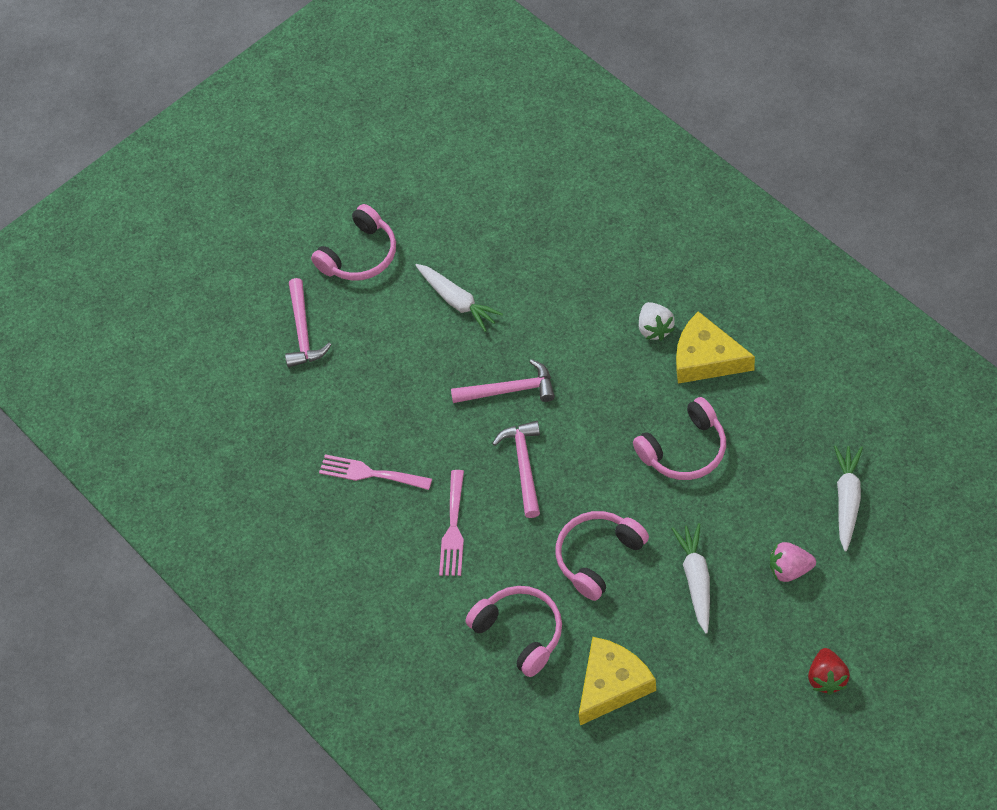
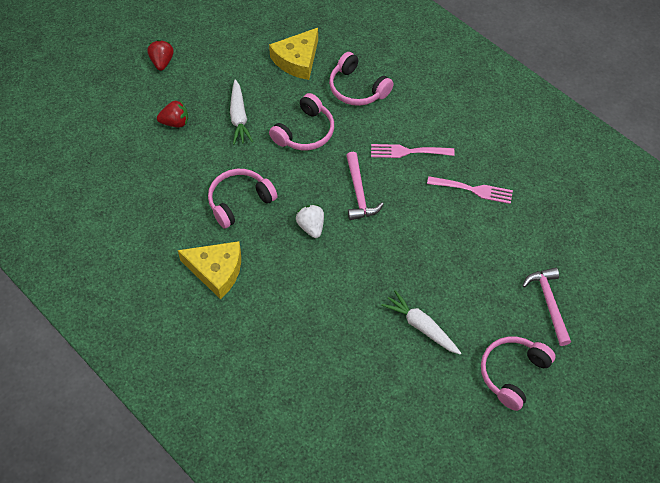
camera: 170 degrees right, 0 degrees up
pink fork [439,470,464,576] -> pink fork turned 90 degrees counterclockwise [371,144,455,158]
pink hammer [451,359,555,403] -> none
white strawberry [639,302,675,341] -> white strawberry moved to [296,205,324,238]
pink strawberry [770,542,816,582] -> red strawberry [157,101,188,128]
white carrot [834,445,863,552] -> none

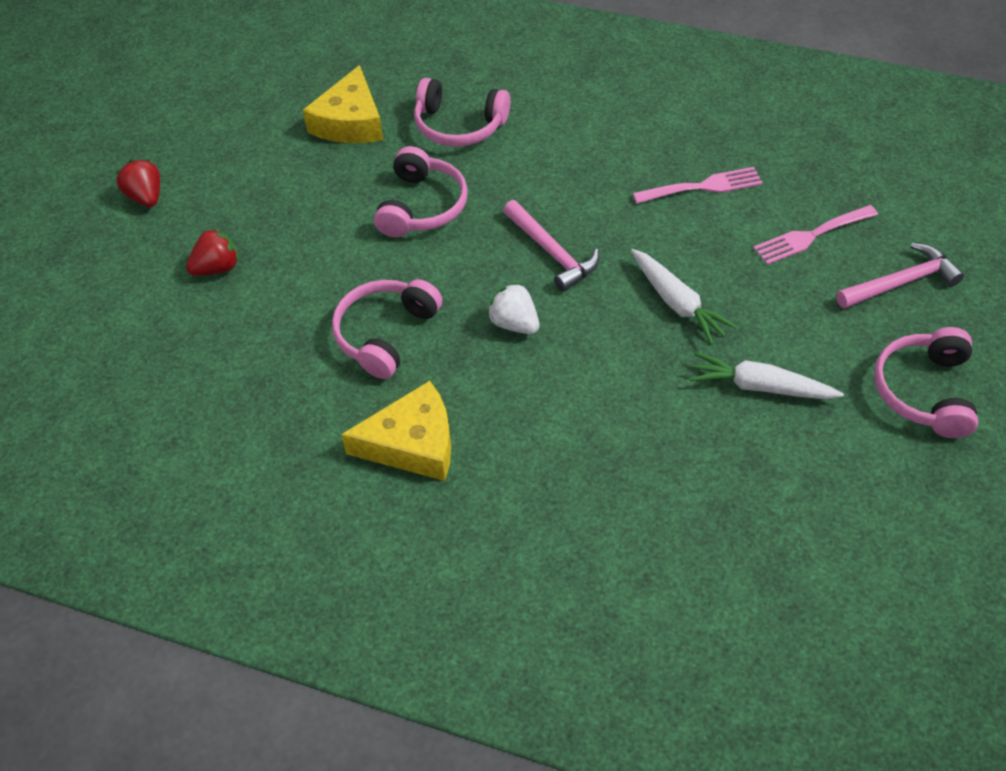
camera: 25 degrees left, 5 degrees down
white carrot [230,79,253,145] -> white carrot moved to [631,249,737,345]
pink fork [371,144,455,158] -> pink fork moved to [753,205,878,265]
pink hammer [522,267,571,346] -> pink hammer turned 105 degrees clockwise [836,243,964,309]

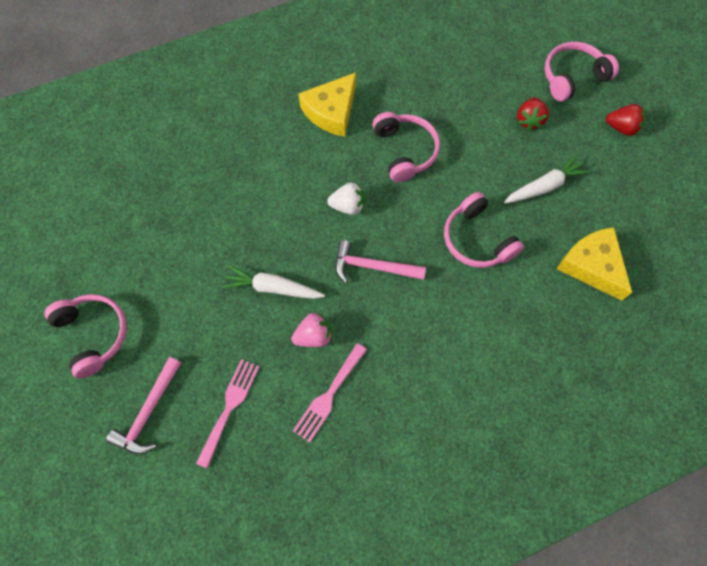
camera: 135 degrees right, 15 degrees up
pink headphones [414,78,510,147] -> pink headphones moved to [545,42,619,102]
white carrot [689,352,844,399] -> white carrot moved to [504,155,591,204]
none -> pink strawberry [291,312,332,347]

